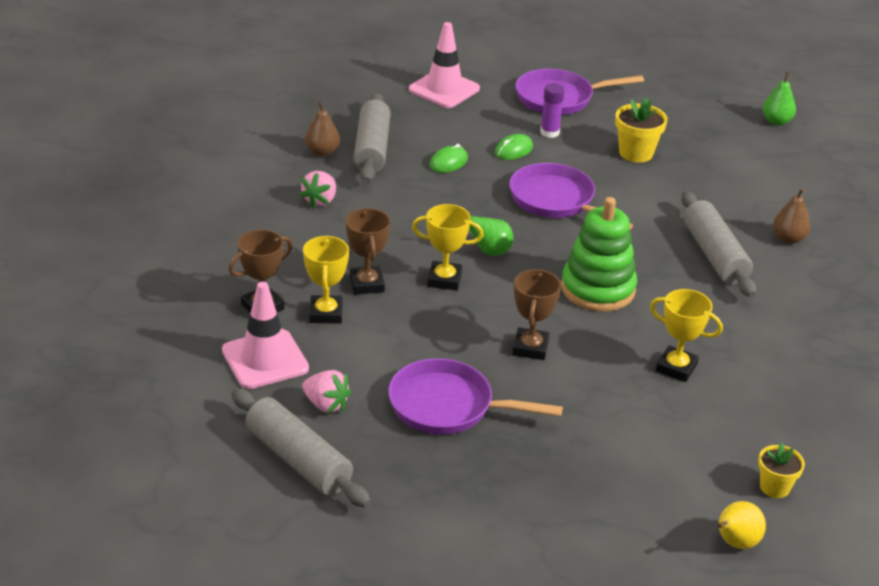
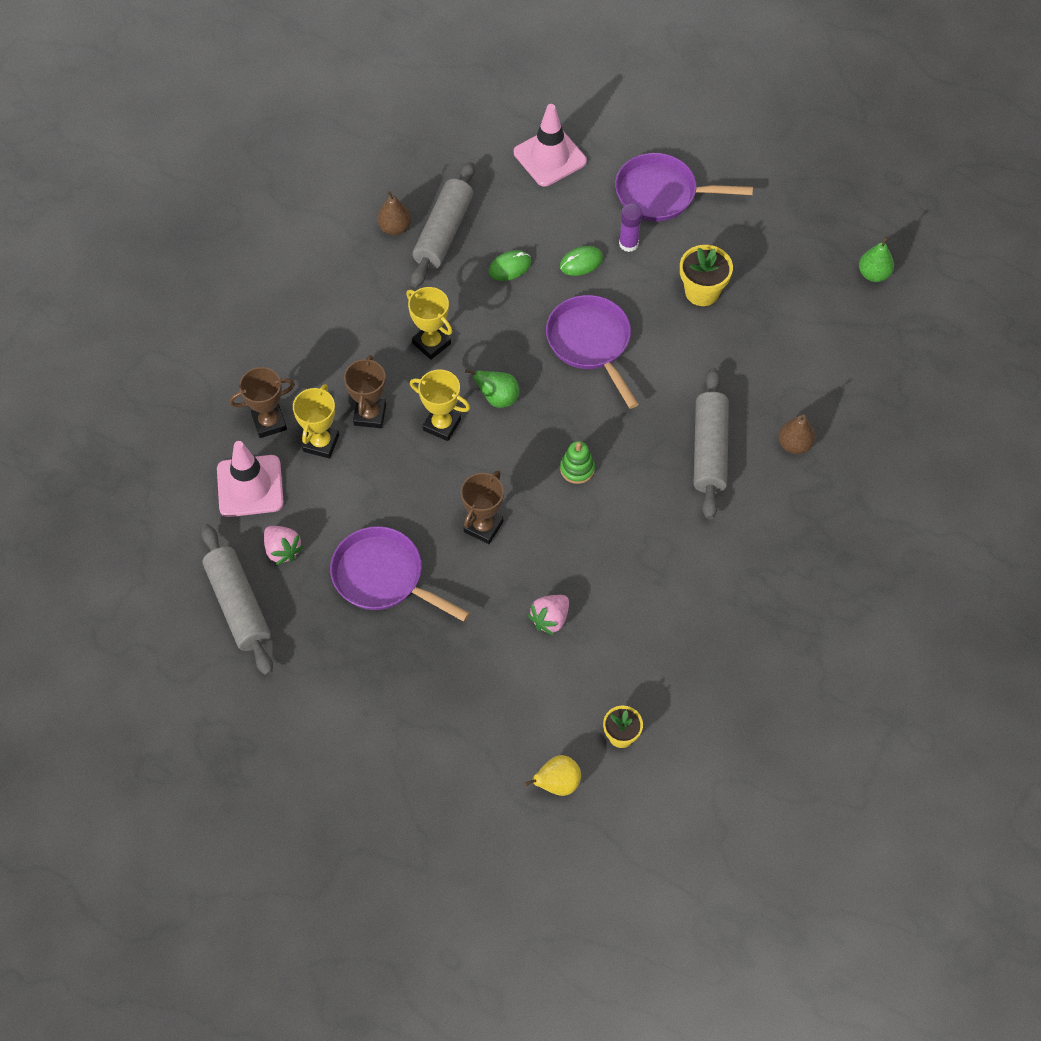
camera: 20 degrees right, 25 degrees up
pink strawberry [300,171,336,208] -> pink strawberry moved to [528,595,569,636]
green stacking toy [561,197,637,312] -> green stacking toy [560,441,595,484], size x0.49
yellow trophy [650,289,723,382] -> yellow trophy moved to [406,287,452,360]

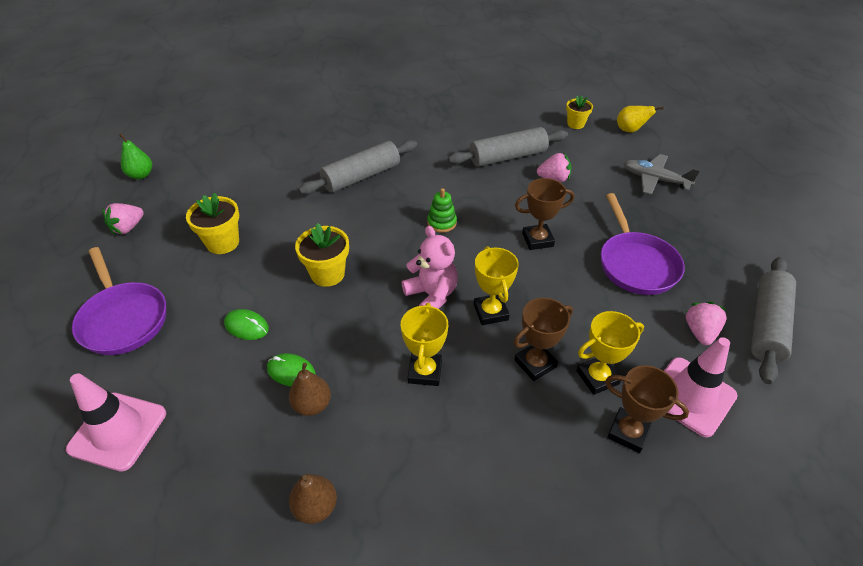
camera: 130 degrees left, 15 degrees down
grey rolling pin [411,162,475,288] -> grey rolling pin moved to [448,127,568,167]
green pear [465,369,519,408] -> pink teddy bear [402,226,458,309]
purple pan [546,295,639,409] -> yellow flower pot [295,223,349,287]
purple glue stick [619,204,642,252] -> none
brown pear [778,414,815,454] -> brown pear moved to [289,363,331,416]
none -> pink strawberry [103,203,144,235]
none -> grey plane [623,154,700,195]

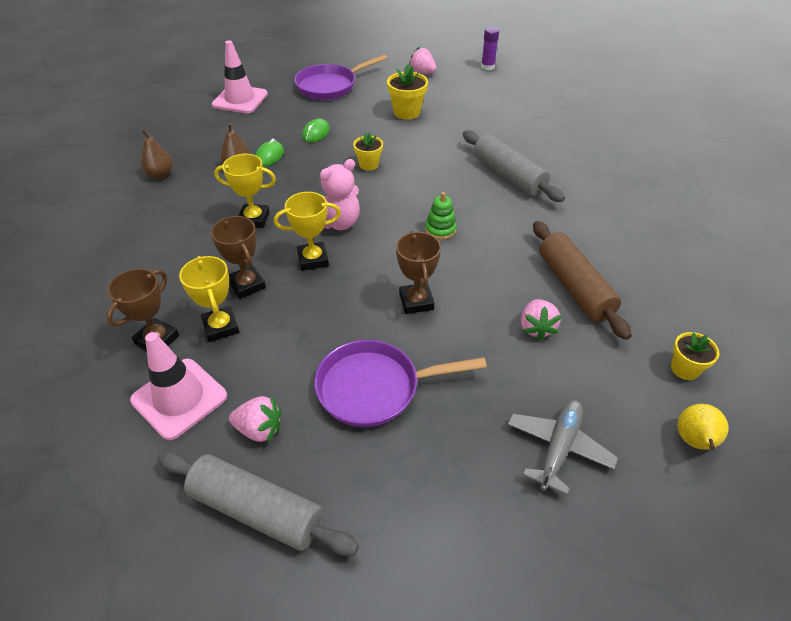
camera: 90 degrees right, 0 degrees up
green pear [120,133,152,179] -> purple glue stick [481,27,499,70]
yellow flower pot [295,223,349,287] -> yellow flower pot [353,133,383,171], size x0.66
grey rolling pin [448,127,568,167] -> brown rolling pin [533,221,632,340]

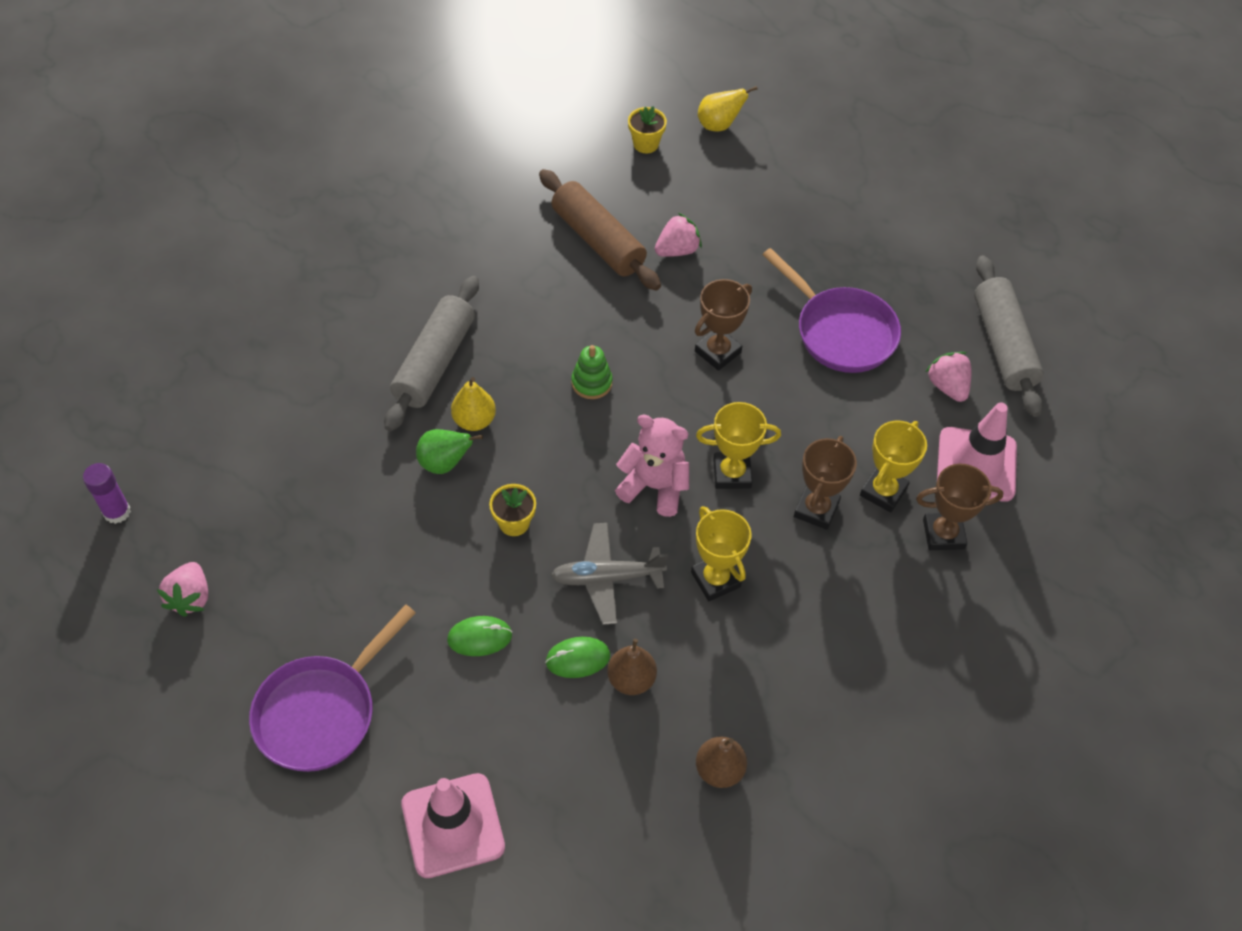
camera: 125 degrees left, 10 degrees up
yellow trophy [274,192,341,271] -> yellow trophy turned 45 degrees counterclockwise [696,402,781,489]
purple pan [294,55,387,100] -> purple pan turned 105 degrees clockwise [249,605,416,772]
yellow flower pot [387,65,428,120] -> none
grey plane [507,400,618,495] -> grey plane moved to [551,523,668,625]
brown rolling pin [533,221,632,340] -> brown rolling pin turned 75 degrees counterclockwise [539,169,661,291]
none -> green pear [416,429,483,474]
none -> yellow pear [451,377,496,431]

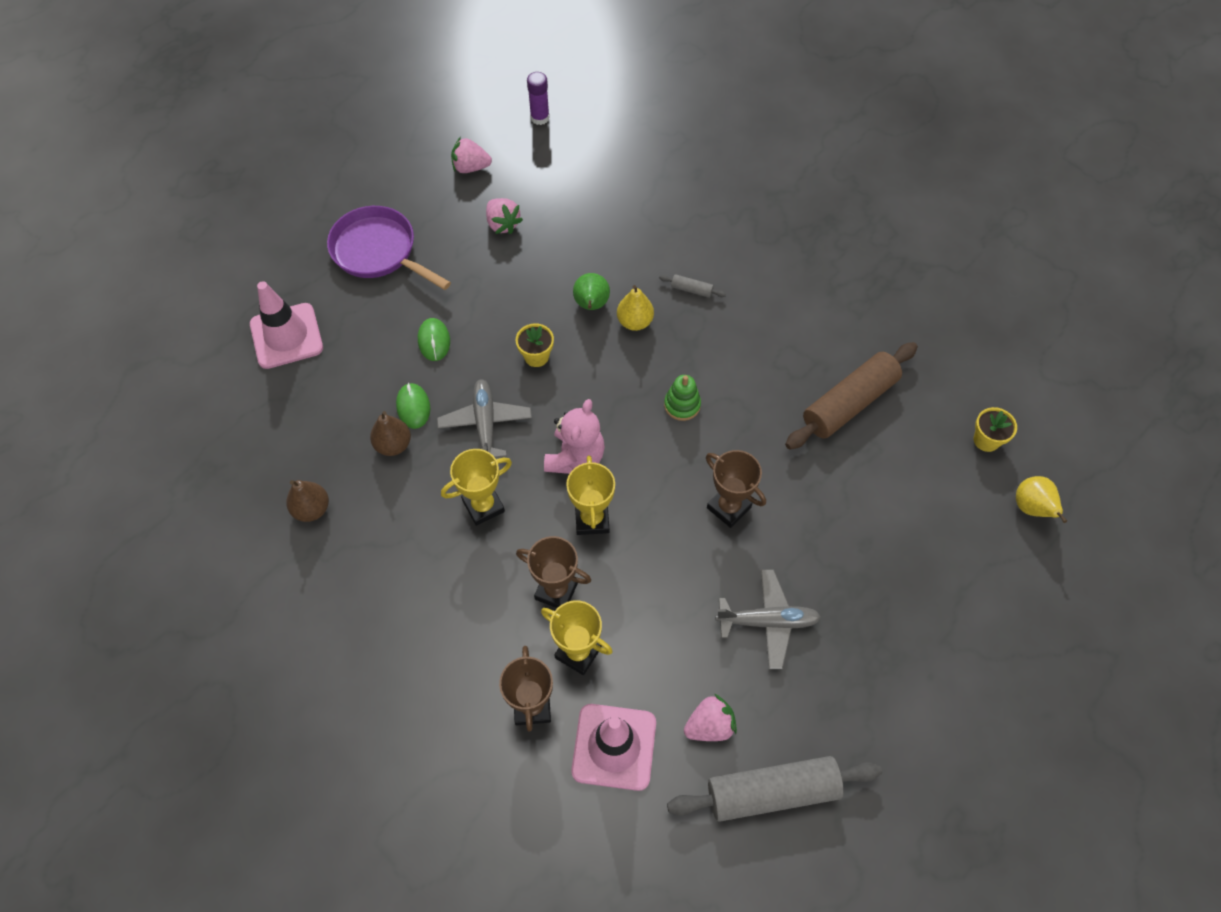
camera: 90 degrees right, 5 degrees up
grey rolling pin [384,276,479,432] -> grey rolling pin [659,274,726,298], size x0.41
pink strawberry [655,213,702,257] -> pink strawberry moved to [486,198,523,234]
purple pan [762,248,901,373] -> grey plane [715,569,821,669]

